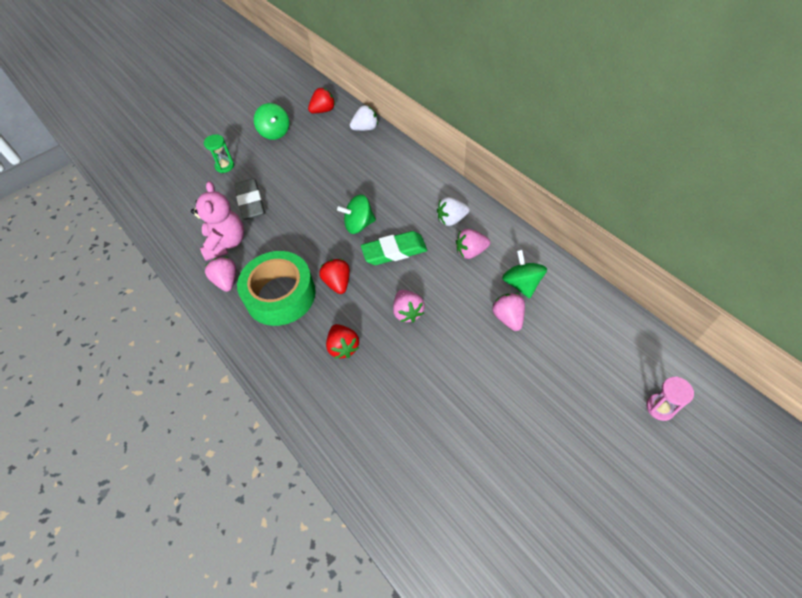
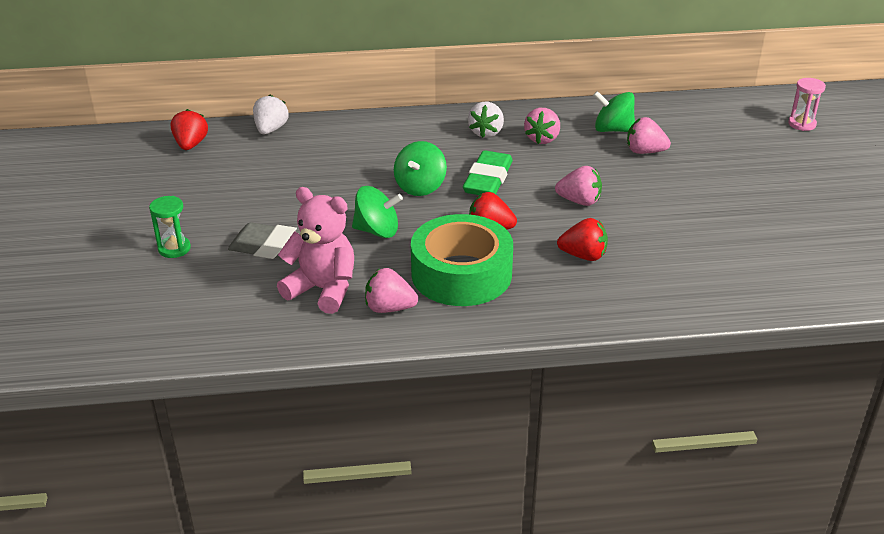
camera: 60 degrees left, 20 degrees down
green spinning top [254,103,289,140] -> green spinning top moved to [352,186,403,238]

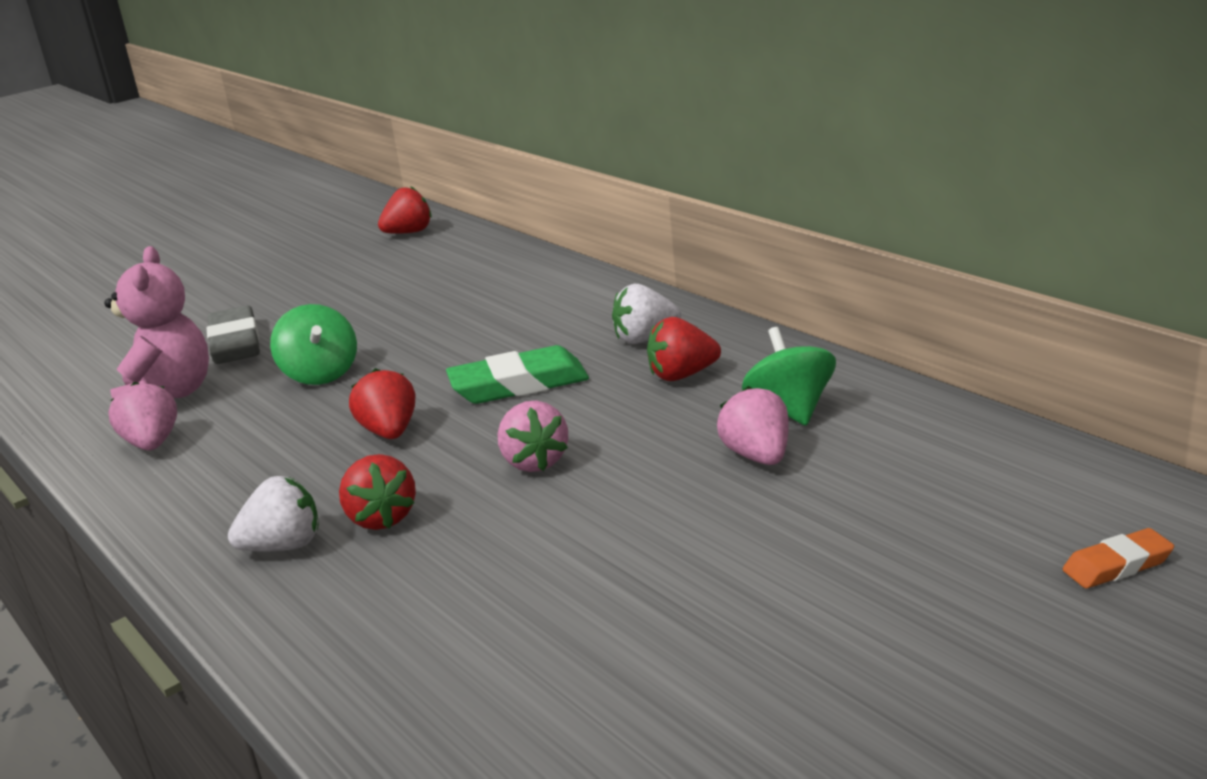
camera: 60 degrees right, 10 degrees down
green hourglass [149,196,191,258] -> none
white strawberry [253,95,289,134] -> white strawberry moved to [228,476,319,551]
green spinning top [394,141,447,196] -> none
green tape [411,214,513,306] -> none
pink strawberry [524,108,560,144] -> red strawberry [647,317,721,381]
pink hourglass [788,78,826,131] -> orange eraser [1063,528,1174,588]

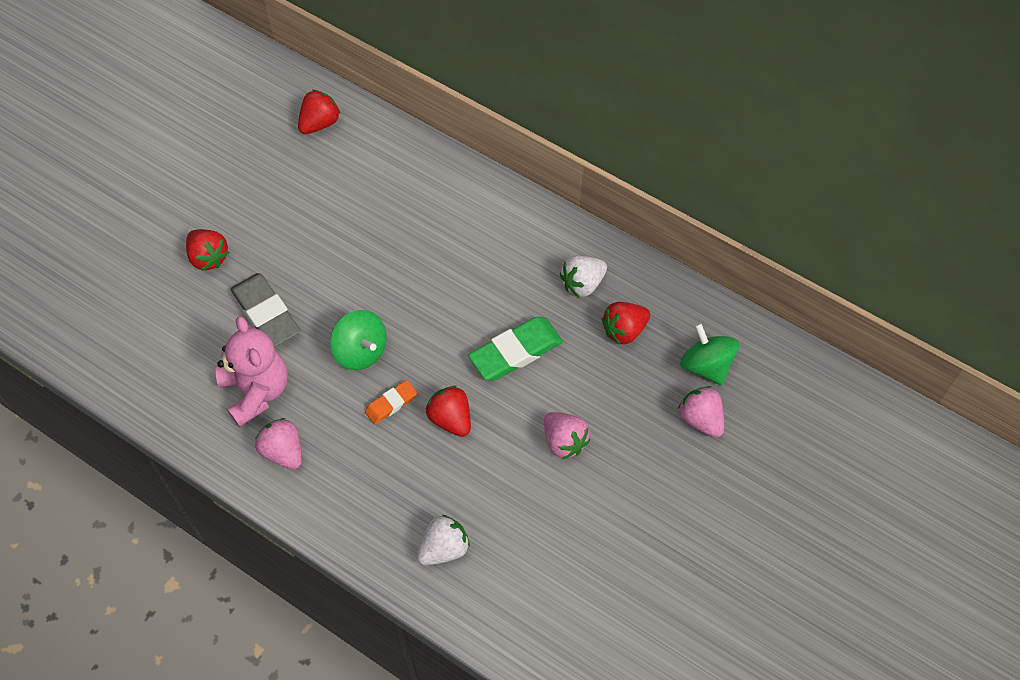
camera: 20 degrees left, 35 degrees up
red strawberry [339,454,416,530] -> red strawberry moved to [186,229,229,271]
orange eraser [1063,528,1174,588] -> orange eraser moved to [365,380,417,424]

